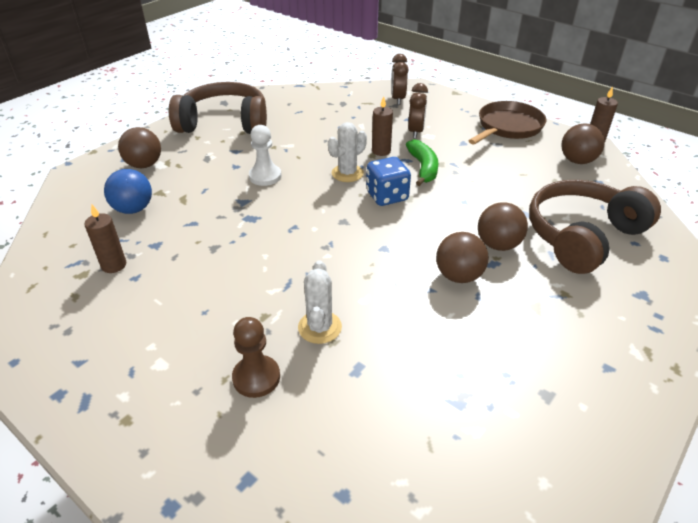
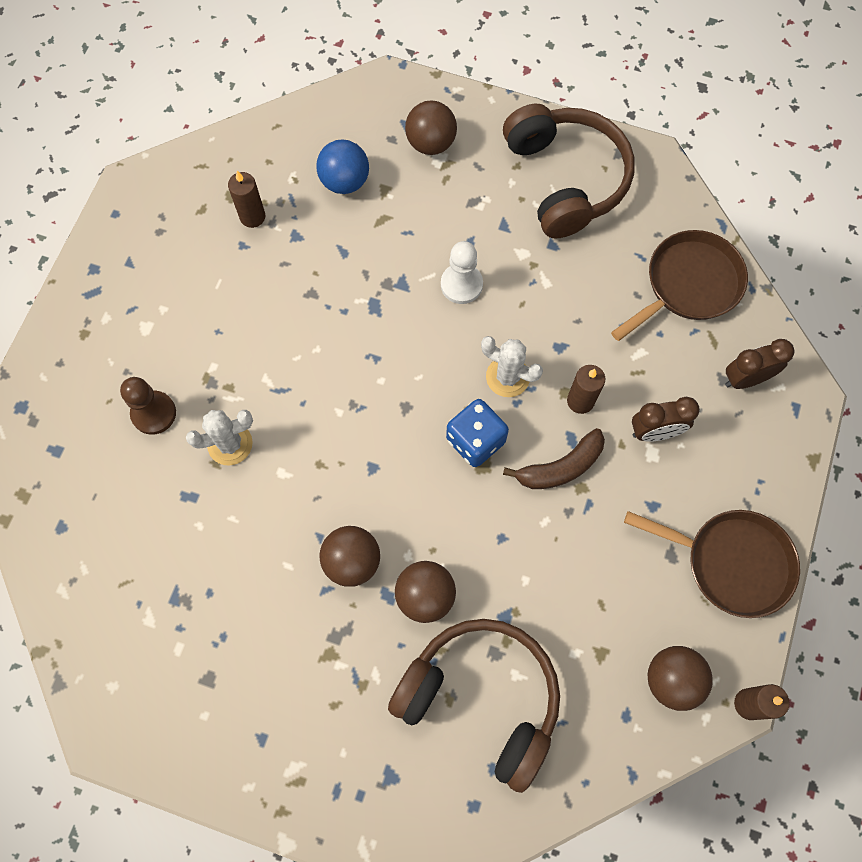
camera: 70 degrees right, 30 degrees up
green banana [406,140,438,186] -> brown banana [503,428,605,489]
none -> brown pan [611,230,748,341]

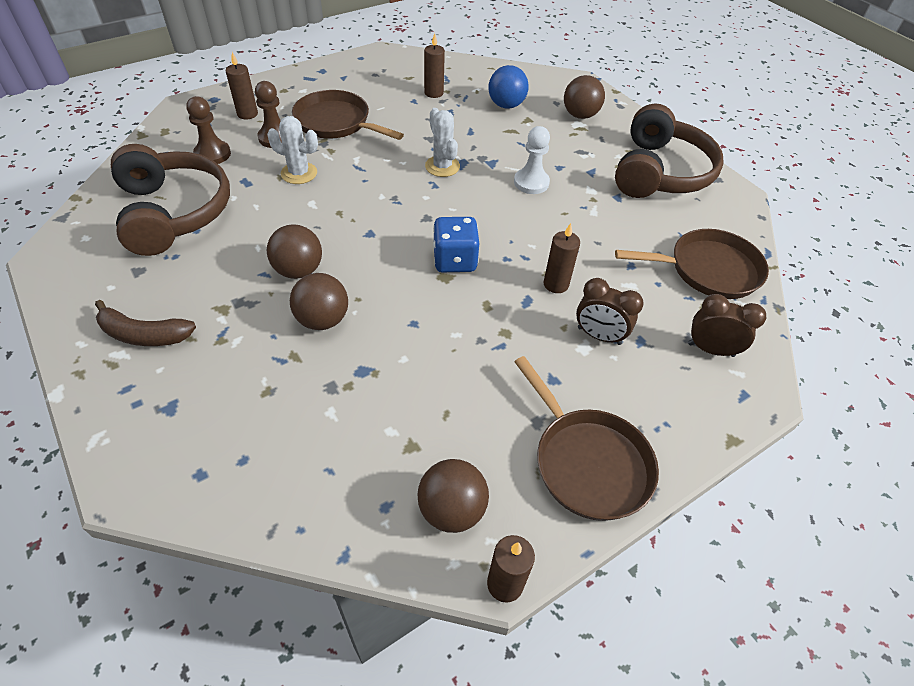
camera: 35 degrees right, 20 degrees down
brown headphones [388,619,560,793] -> brown headphones moved to [111,144,230,256]
white cactus [481,336,543,397] -> white cactus moved to [425,108,460,177]
brown banana [503,428,605,489] -> brown banana moved to [95,300,196,346]
none -> brown pawn [186,96,231,164]
none -> brown candle [226,52,258,120]
none -> brown pan [292,90,404,140]

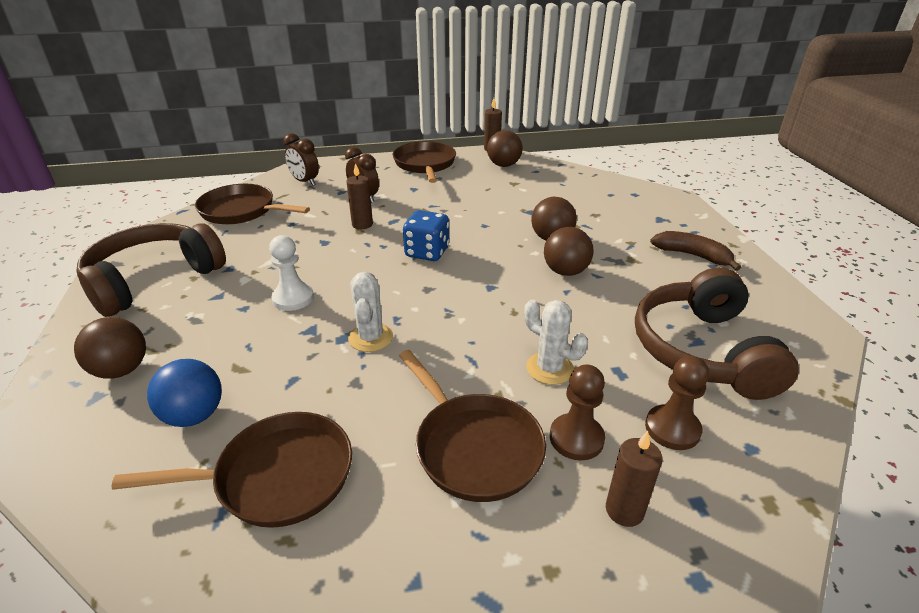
camera: 155 degrees left, 15 degrees down
brown candle [424,33,445,98] -> brown pan [112,412,352,528]

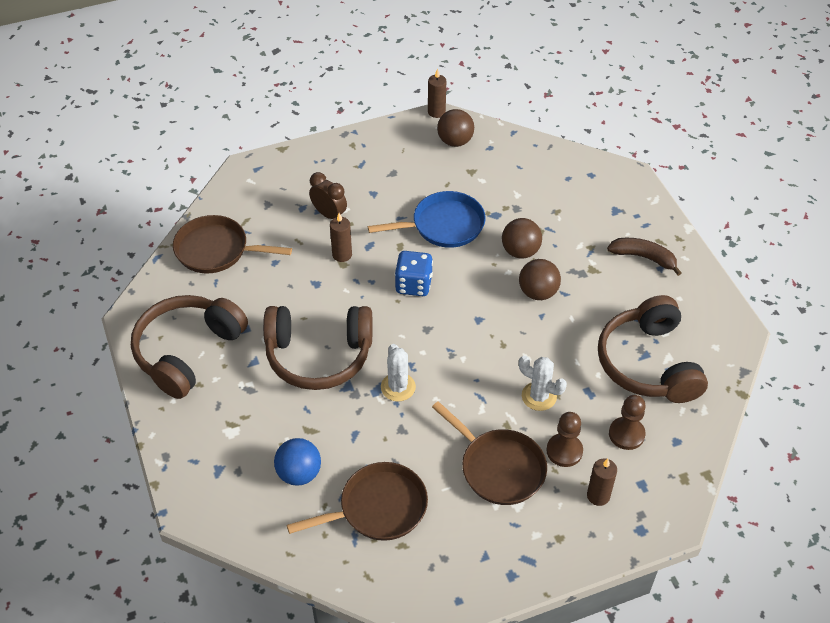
camera: 10 degrees left, 15 degrees up
brown ball [74,317,146,379] -> none
white pawn [269,235,314,311] -> brown headphones [263,306,373,390]
brown clock [283,133,319,186] -> none
brown pan [393,141,456,183] -> none
none -> blue pan [368,191,486,248]

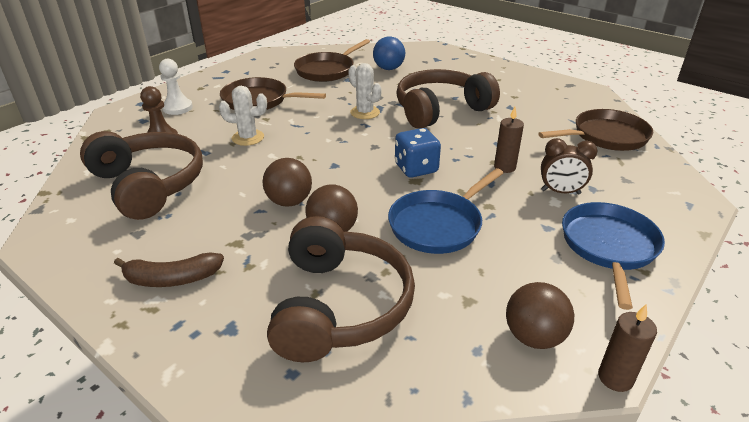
camera: 150 degrees right, 15 degrees down
brown headphones [131,295,248,399] -> brown headphones moved to [267,216,415,362]
brown pawn [546,412,583,467] -> none
brown candle [587,458,617,506] -> white pawn [159,59,193,115]
none -> blue pan [562,202,665,310]

